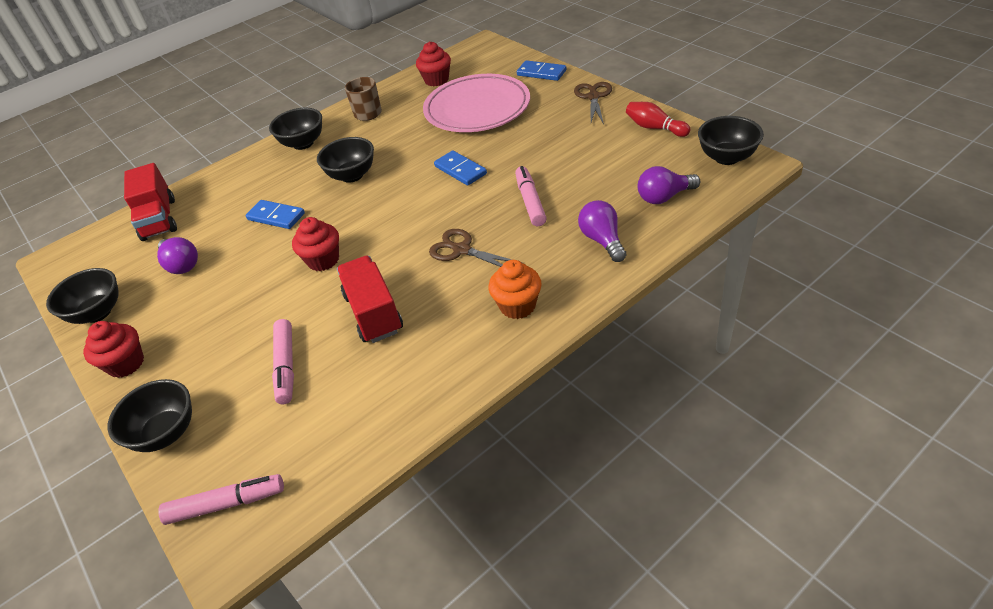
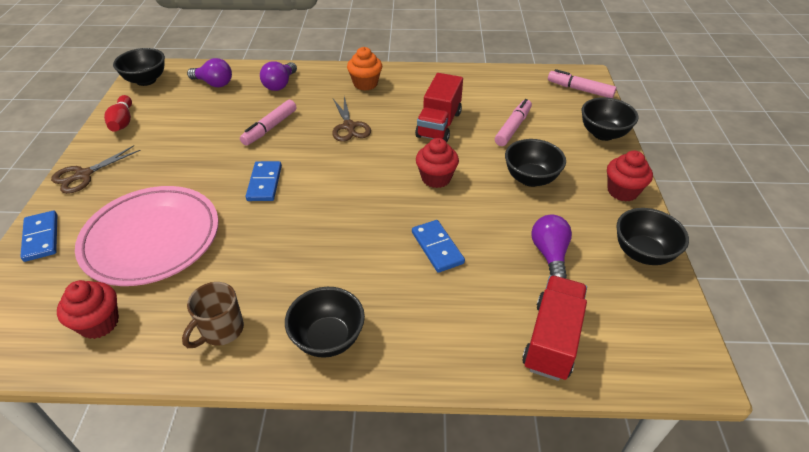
camera: 145 degrees left, 0 degrees up
black bowl [317,137,374,183] -> black bowl moved to [505,139,566,187]

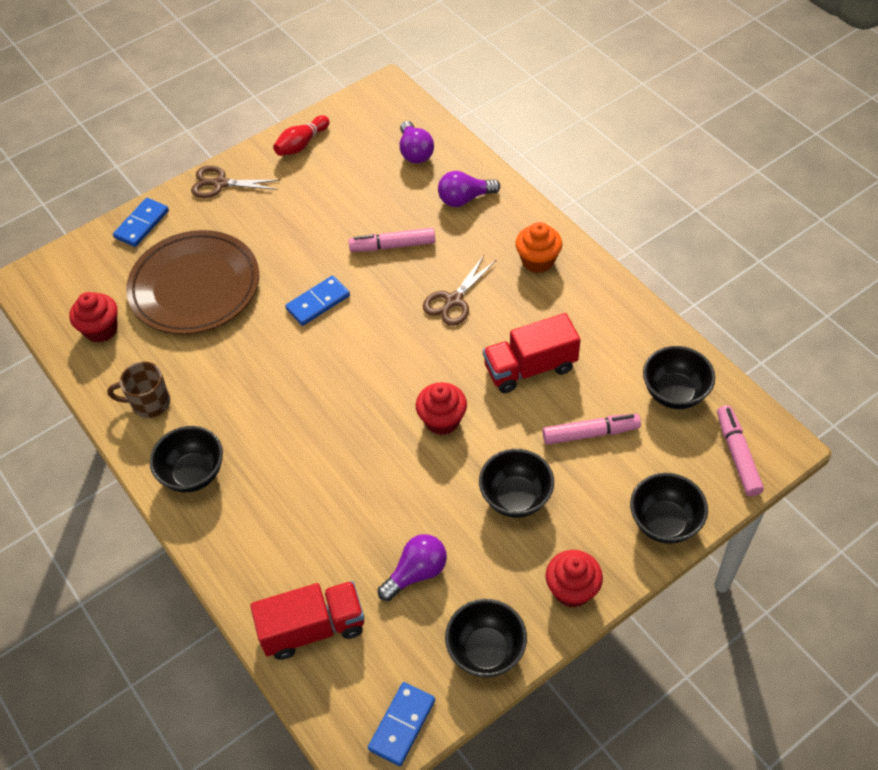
camera: 55 degrees right, 10 degrees up
pink plate [75,186,219,286] -> brown plate [126,230,259,335]
black bowl [113,48,165,86] -> black bowl moved to [643,346,715,409]
blue domino [412,220,465,273] -> blue domino moved to [368,682,435,766]

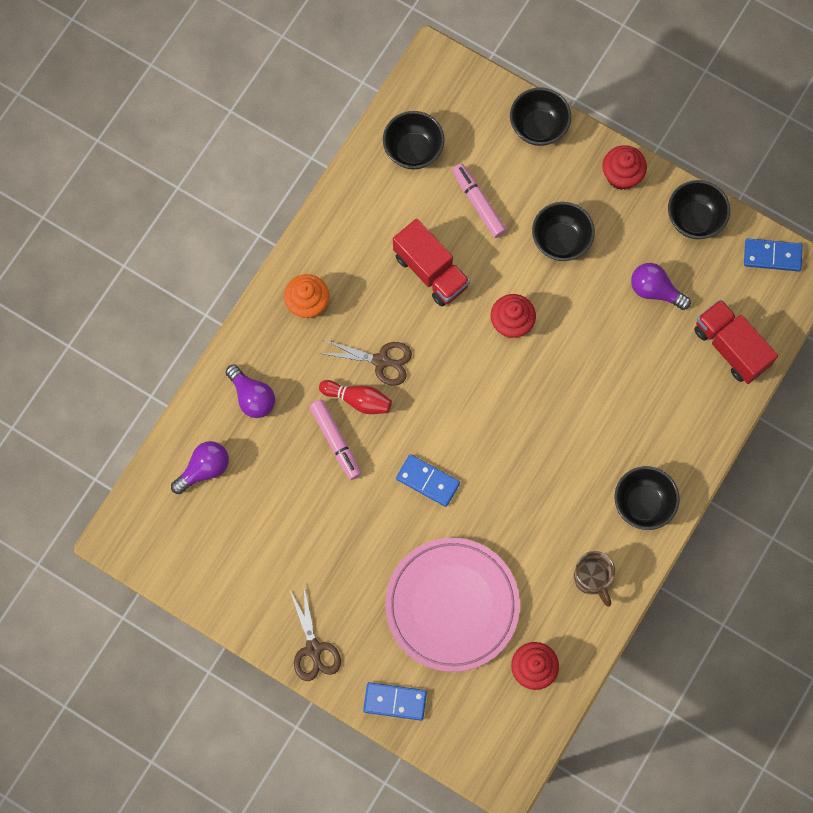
camera: 115 degrees left, 20 degrees up
brown plate [126,230,259,335] -> pink plate [385,538,520,672]
red bowling pin [273,115,330,156] -> red bowling pin moved to [319,380,392,414]
pink marker [717,405,764,496] -> none

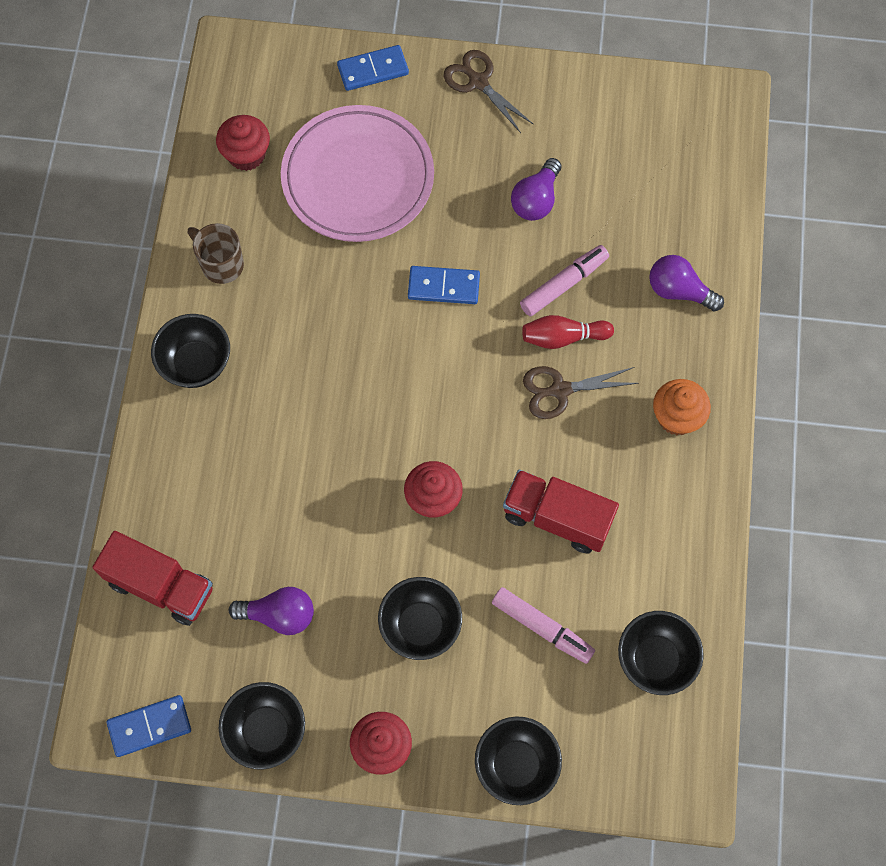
camera: 155 degrees right, 5 degrees down
purple light bulb [171,441,229,494] -> purple light bulb moved to [511,158,561,221]
pink marker [309,399,361,480] -> pink marker turned 105 degrees clockwise [520,245,609,316]

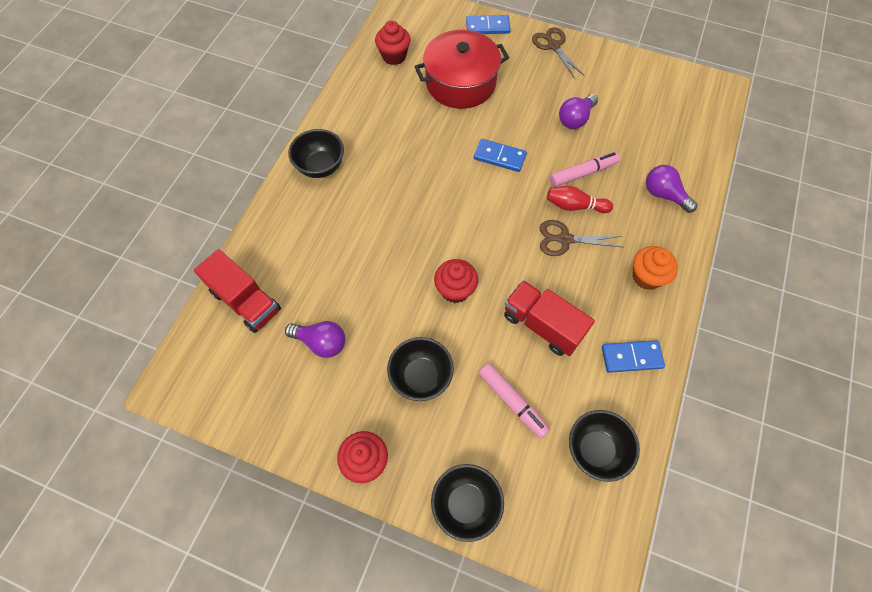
camera: 15 degrees right, 5 degrees down
blue domino [107,695,191,757] -> blue domino moved to [602,340,665,373]
brown mug [188,223,244,284] -> none
black bowl [219,682,305,770] -> none
pink plate [281,105,434,242] -> red pot [414,30,509,109]

